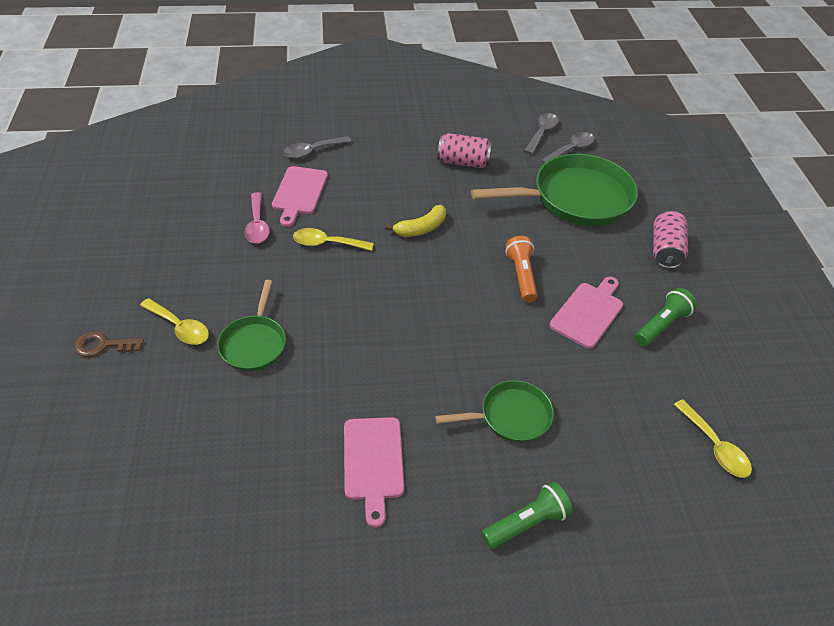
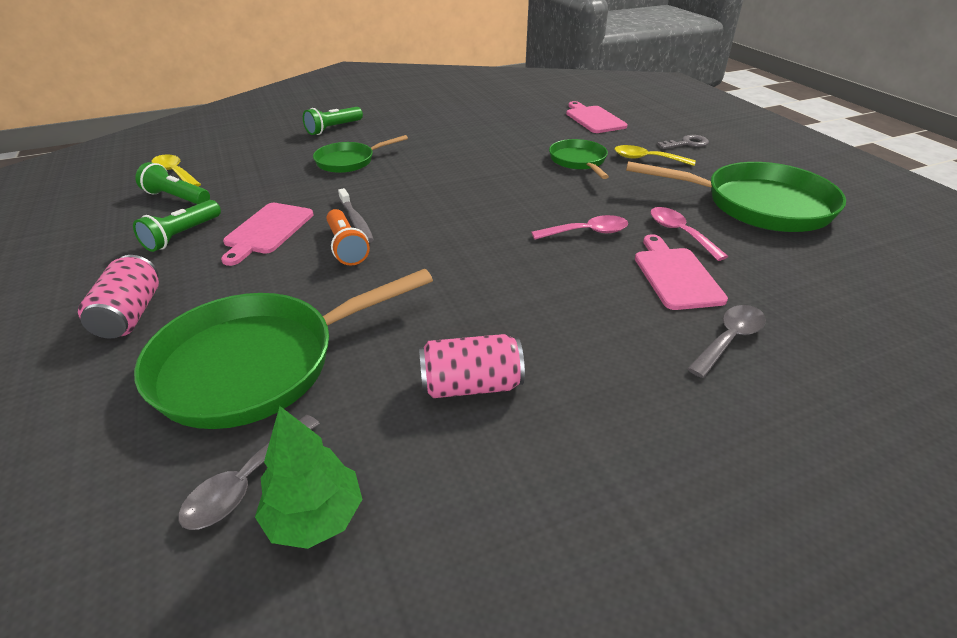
camera: 165 degrees right, 10 degrees down
brown key [75,331,144,357] -> grey key [657,135,709,149]
yellow spoon [293,228,374,251] -> pink spoon [531,215,628,240]
pink cutting board [344,417,404,528] -> pink cutting board moved to [566,101,628,133]
yellow banana [385,205,446,237] -> none
grey spoon [524,113,559,154] -> green tree [255,406,362,549]
none -> green flashlight [135,162,210,204]
none -> grey toothbrush [338,188,374,243]
none -> green pan [626,161,846,232]

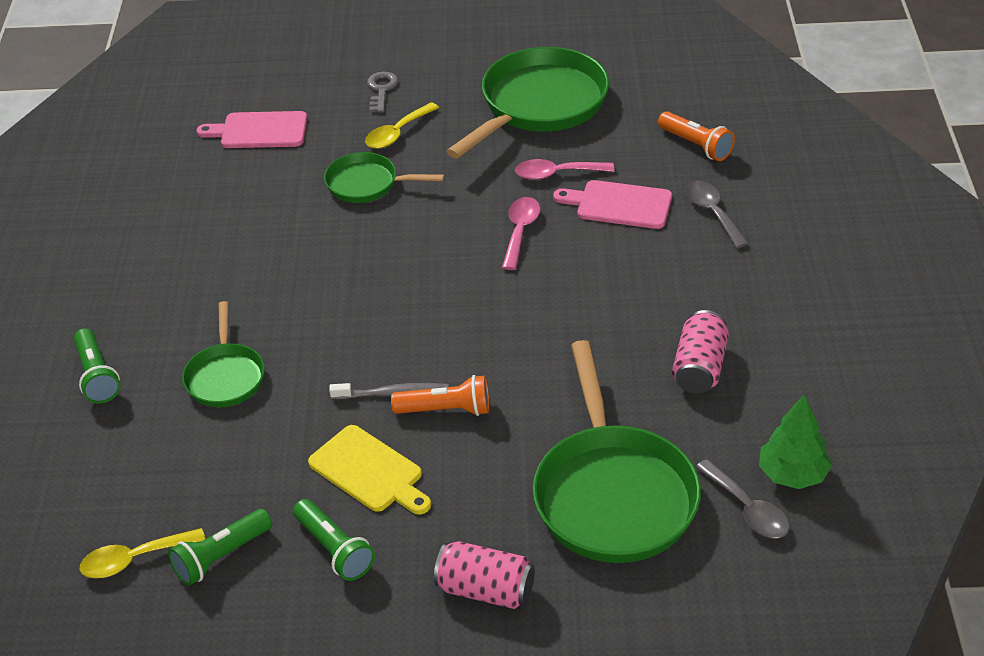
camera: 65 degrees left, 5 degrees up
pink cutting board [221,203,313,266] -> yellow cutting board [308,425,431,514]
none -> orange flashlight [658,111,735,161]

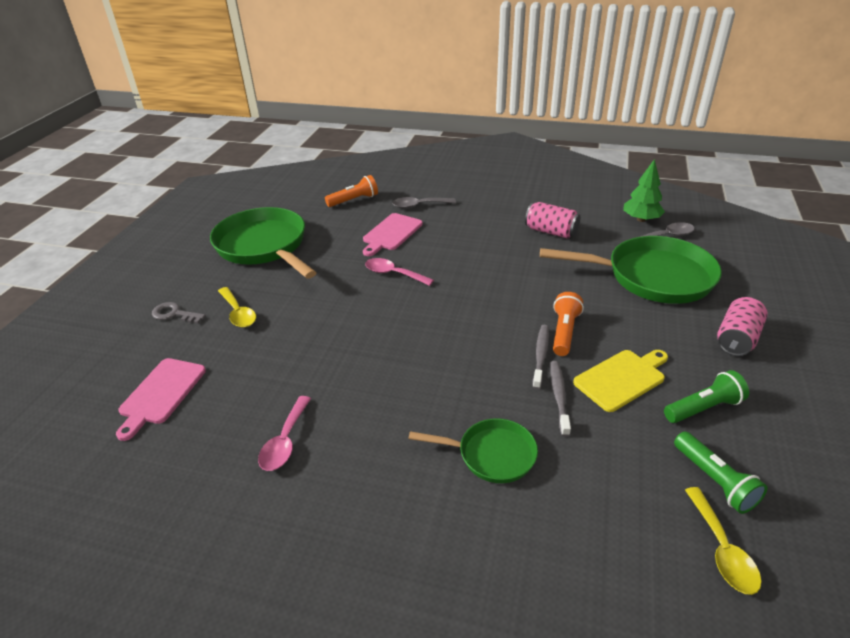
camera: 75 degrees left, 5 degrees down
green flashlight [74,328,120,403] -> none
green pan [324,152,444,203] -> none
pink spoon [515,159,614,180] -> pink spoon moved to [258,396,311,471]
none -> grey toothbrush [550,361,571,437]

